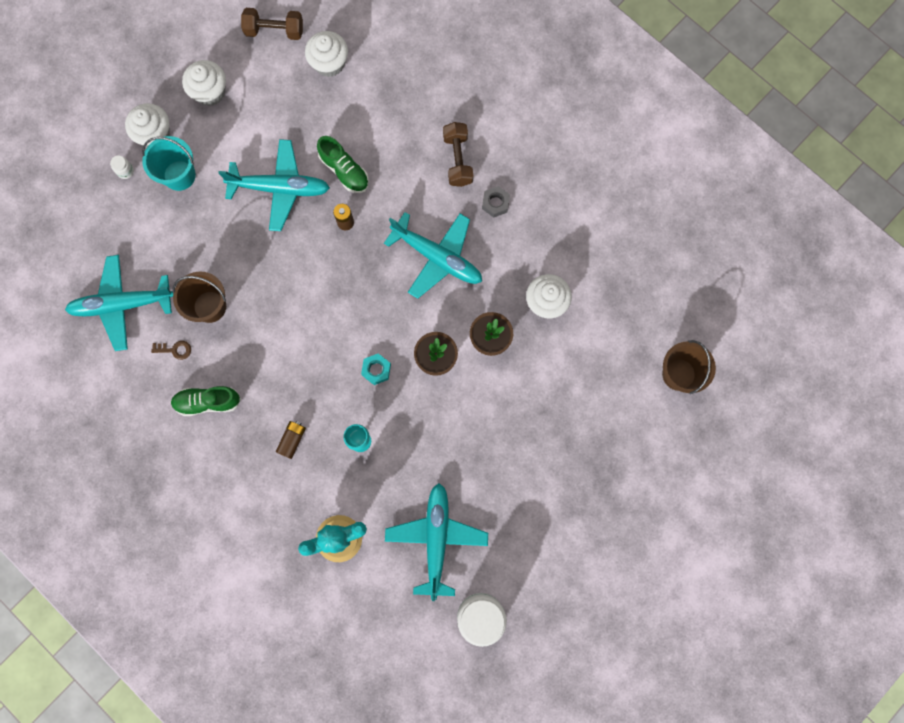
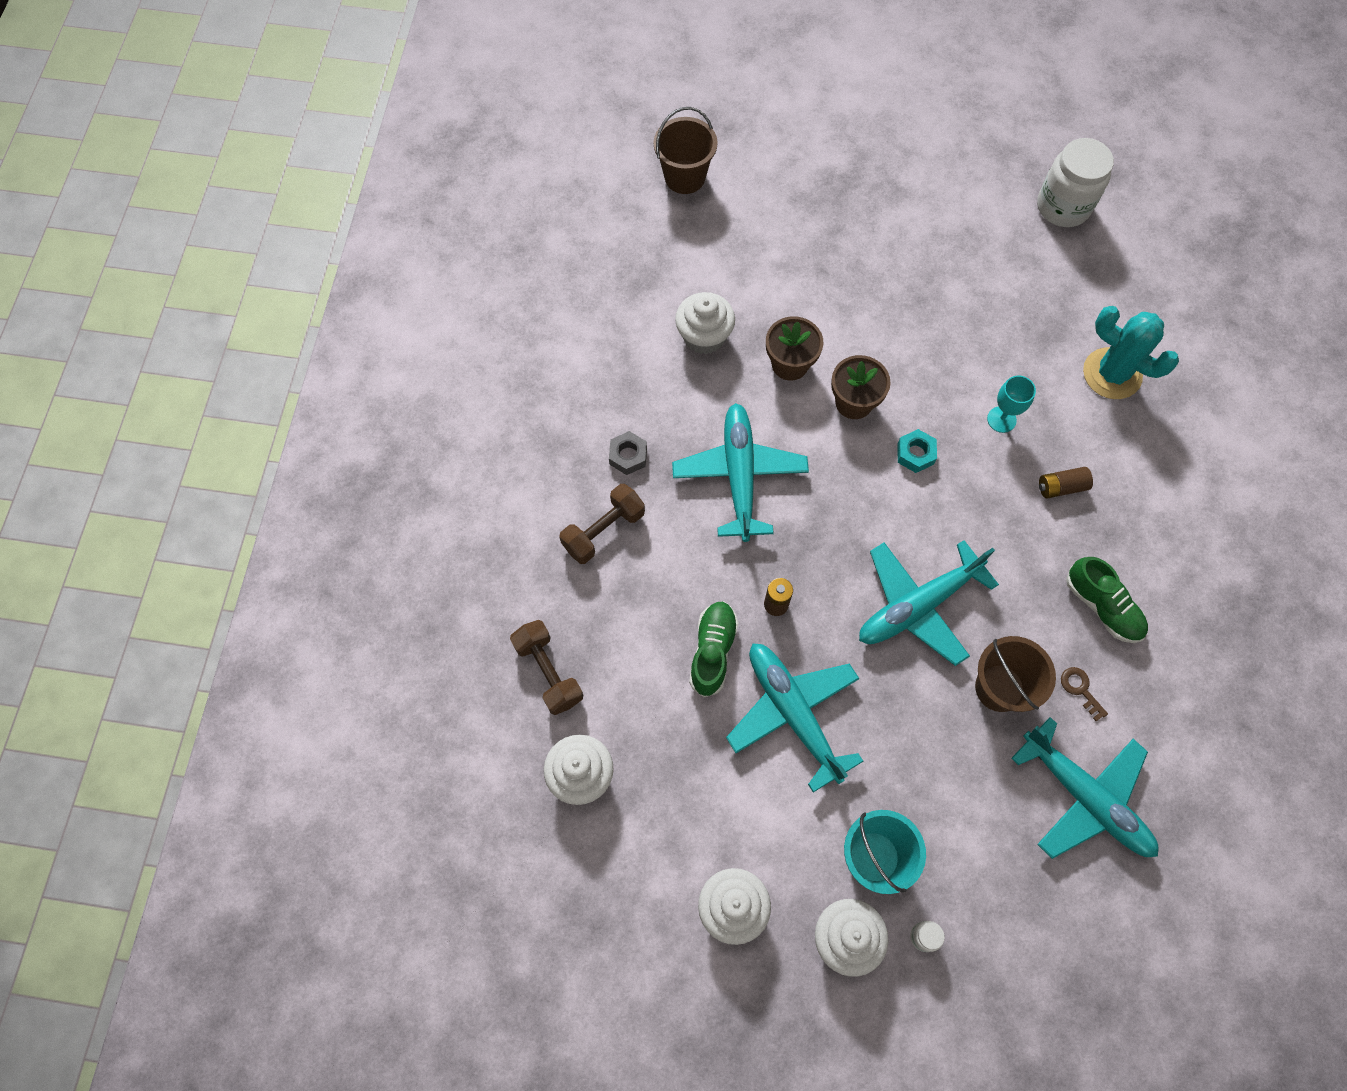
camera: 125 degrees left, 10 degrees down
brown dumbbell [241,8,303,40] -> brown dumbbell moved to [510,620,583,715]
turquoise plane [385,483,488,601] -> turquoise plane moved to [859,540,999,666]

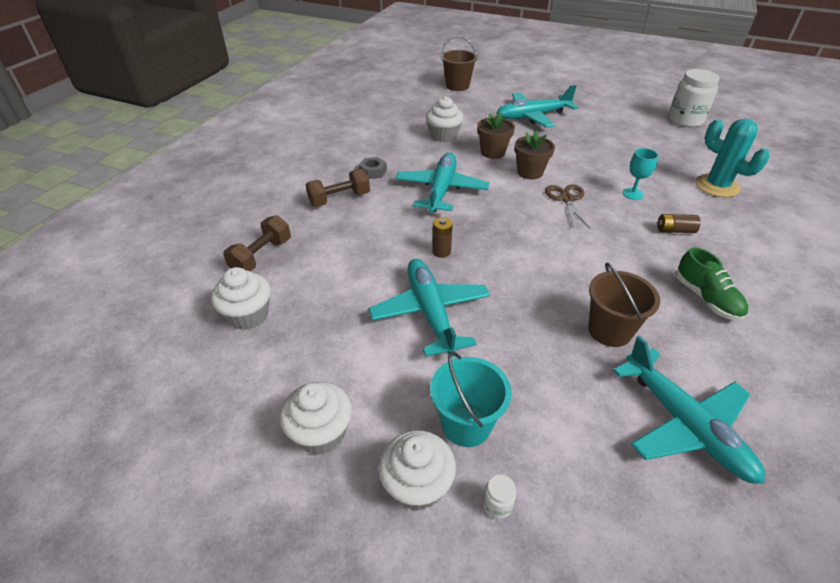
camera: 15 degrees right, 25 degrees down
brown dumbbell [510,620,583,715] -> brown dumbbell turned 45 degrees clockwise [223,215,291,271]
green shoe [689,602,738,697] -> none
turquoise plane [859,540,999,666] -> turquoise plane moved to [496,85,578,128]
turquoise nut [897,429,937,473] -> brown scissors [545,185,590,228]
brown key [1061,667,1108,721] -> none

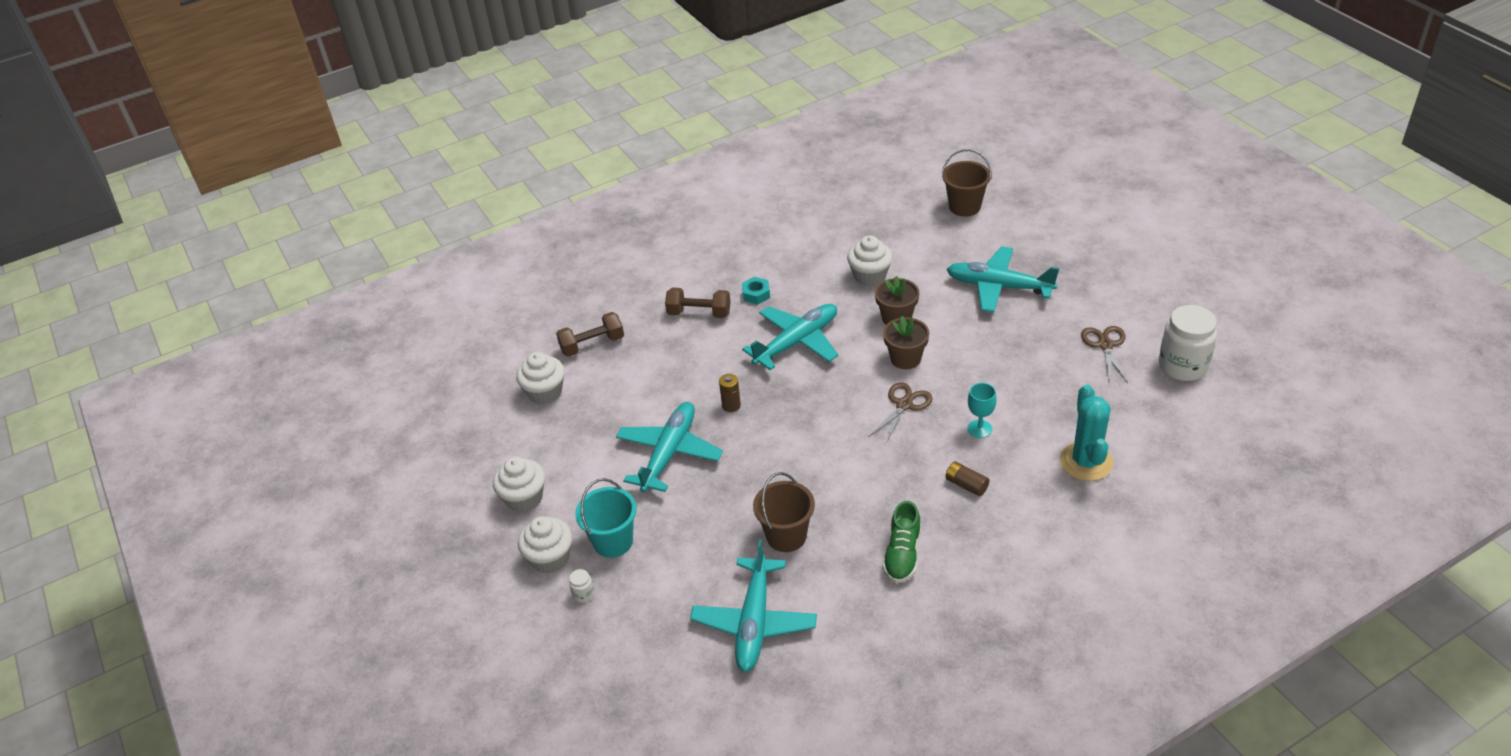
camera: 40 degrees right, 0 degrees up
grey nut [359,157,387,179] -> turquoise nut [742,277,770,305]
none -> brown scissors [1081,326,1128,383]

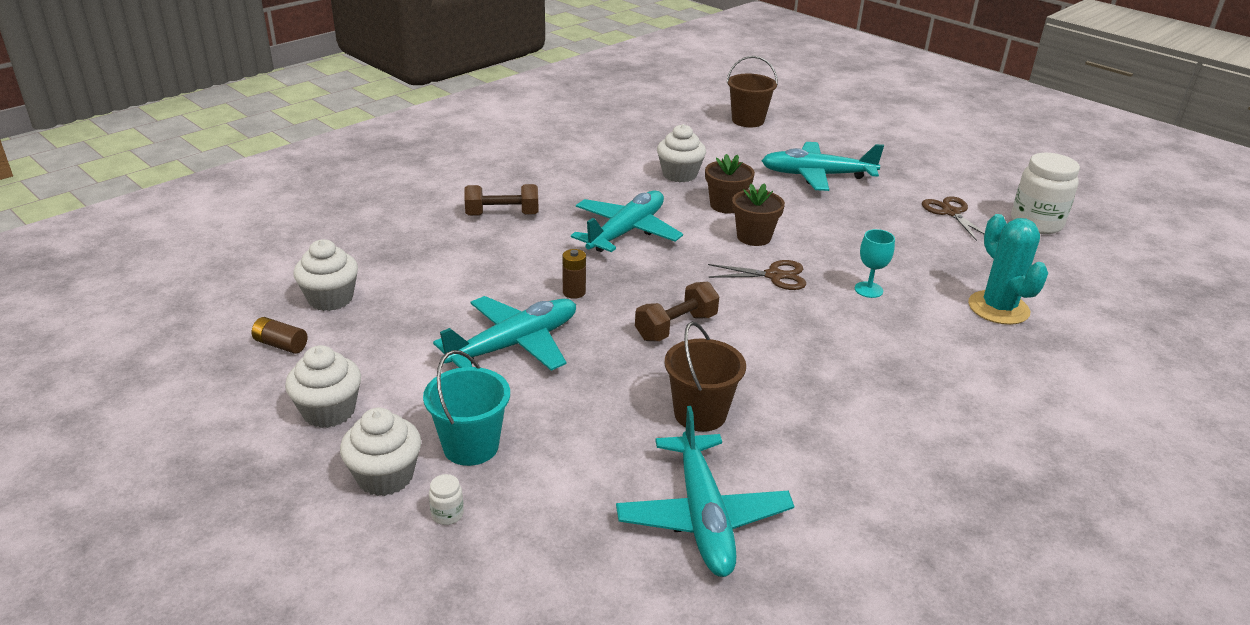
camera: 20 degrees left, 10 degrees down
brown dumbbell [556,312,624,357] -> brown dumbbell moved to [635,282,719,341]
turquoise plane [616,402,723,492] -> turquoise plane turned 45 degrees clockwise [433,296,576,371]
turquoise nut [742,277,770,305] -> none
brown scissors [868,382,932,445] -> brown scissors turned 75 degrees clockwise [708,260,806,290]
green shoe [883,501,921,583] -> none
brown battery [946,461,990,496] -> brown battery moved to [252,317,307,354]

